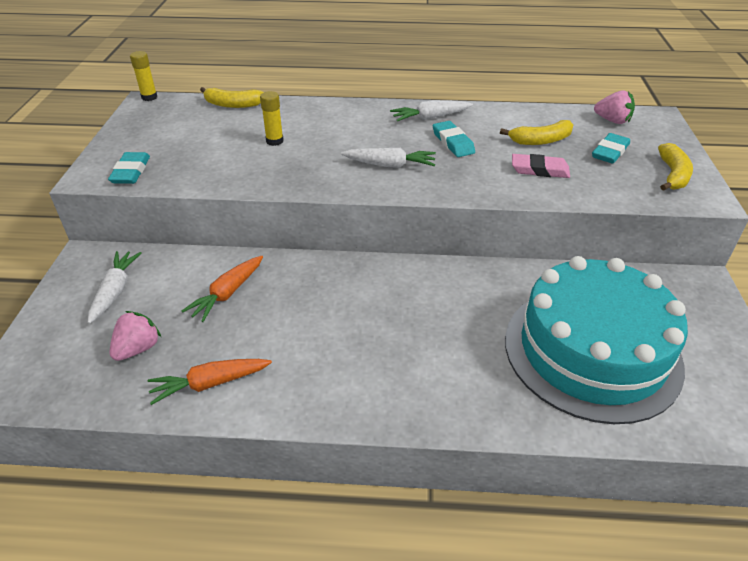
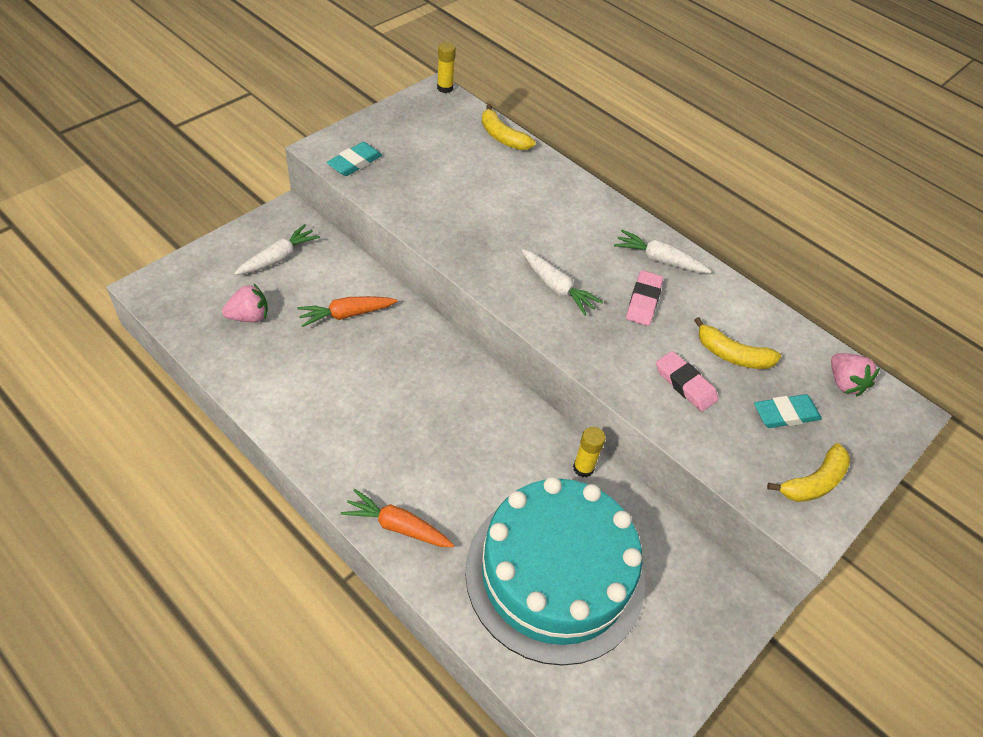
camera: 35 degrees right, 10 degrees up
orange carrot [147,359,272,405] -> orange carrot moved to [341,489,454,547]
yellow glue stick [260,91,284,146] -> yellow glue stick moved to [573,427,606,477]
turquoise eraser [433,121,475,157] -> pink eraser [626,270,663,326]

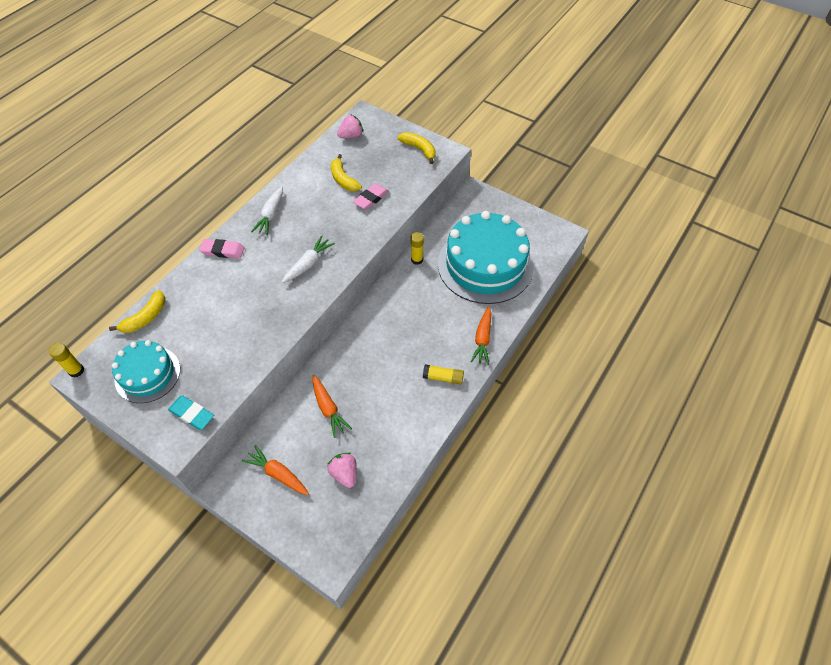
camera: 95 degrees left, 5 degrees up
white carrot [234,224,320,275] -> orange carrot [242,445,309,495]
pink eraser [626,270,663,326] -> pink eraser moved to [199,239,245,259]
yellow banana [694,317,781,369] -> yellow banana turned 135 degrees clockwise [331,154,362,191]
turquoise eraser [754,394,822,428] -> none
none -> turquoise cake [112,340,180,403]
none -> yellow glue stick [423,364,464,385]

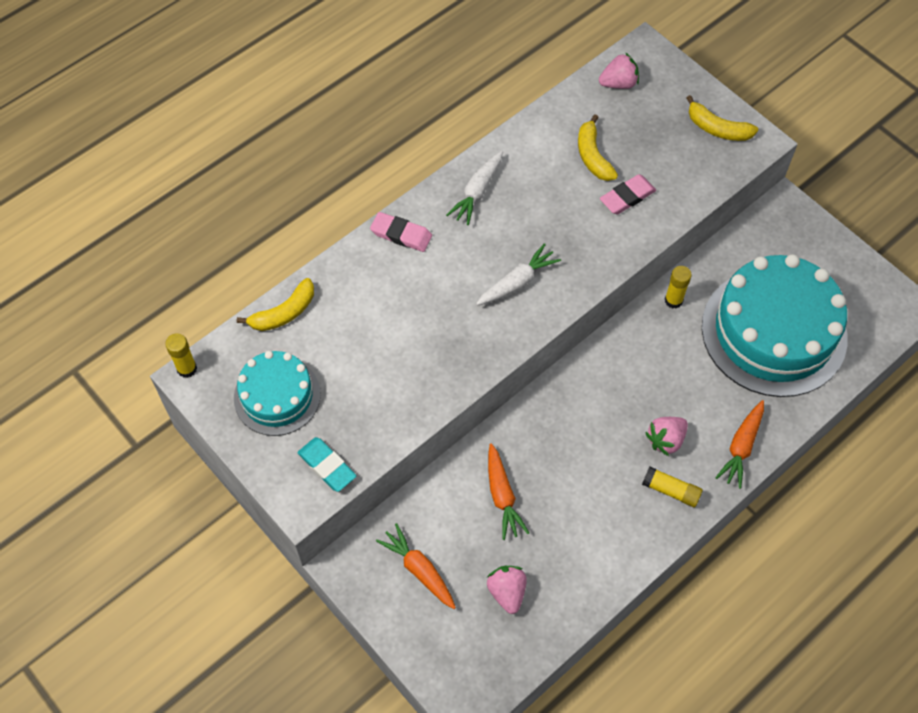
camera: 15 degrees right, 5 degrees up
yellow banana [398,132,435,164] -> yellow banana turned 150 degrees clockwise [686,95,758,141]
none -> pink strawberry [645,417,688,456]

